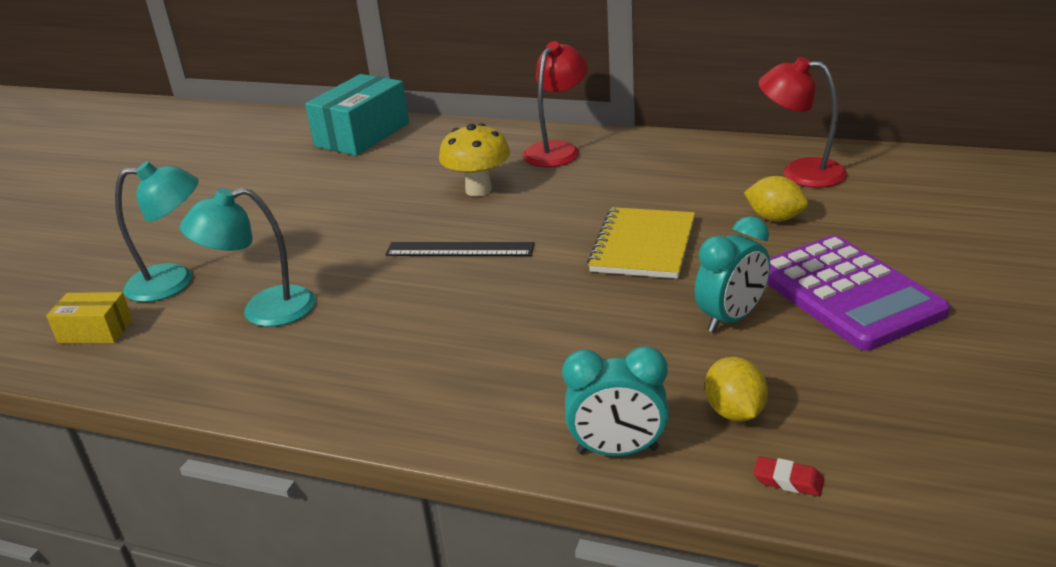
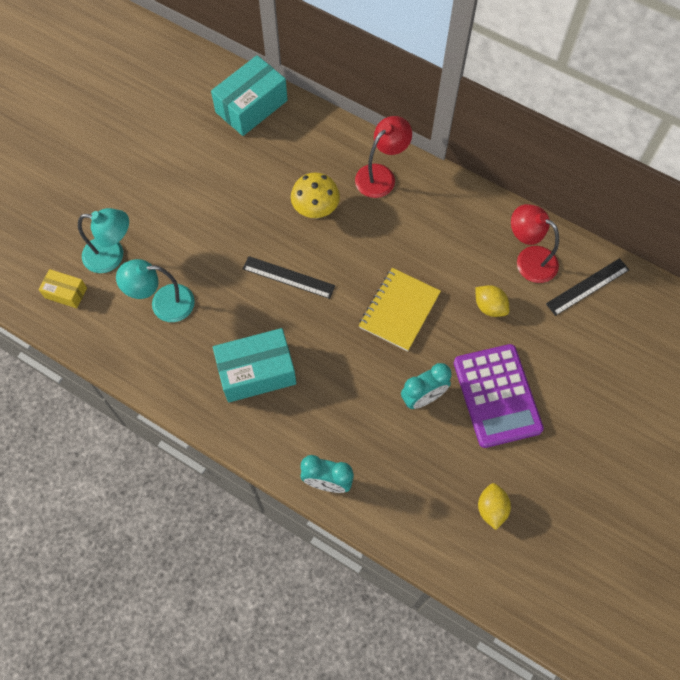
camera: 10 degrees right, 35 degrees up
yellow lemon [705,357,768,422] -> yellow lemon moved to [478,483,511,530]
red eraser [753,456,824,496] -> none
none -> turquoise box [213,328,296,402]
none -> black ruler [546,258,630,316]

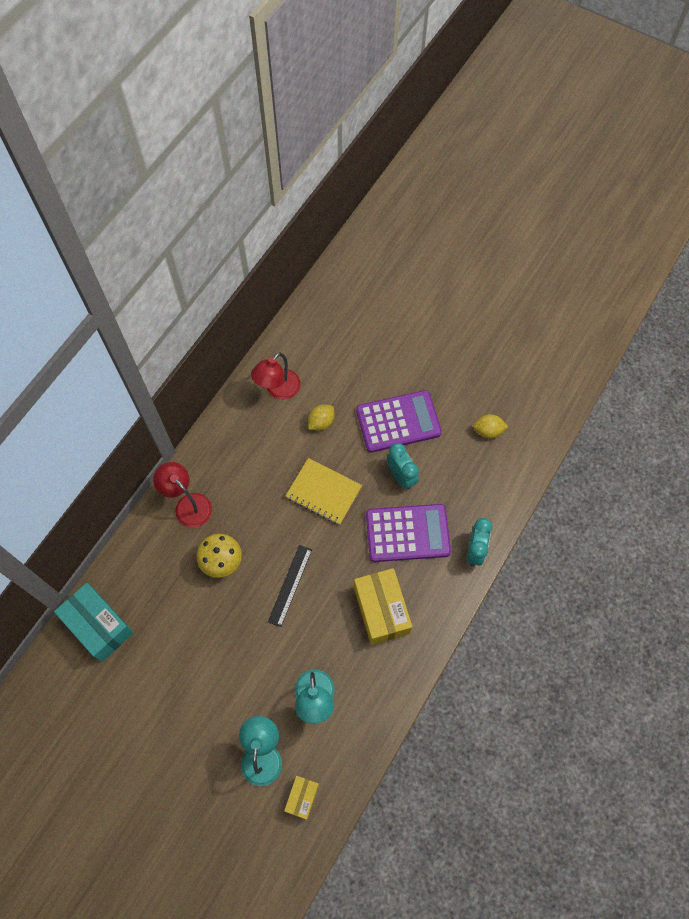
camera: 90 degrees left, 0 degrees up
turquoise box [213,328,296,402] -> yellow box [354,568,412,645]
black ruler [546,258,630,316] -> none
none -> purple calculator [366,504,451,562]

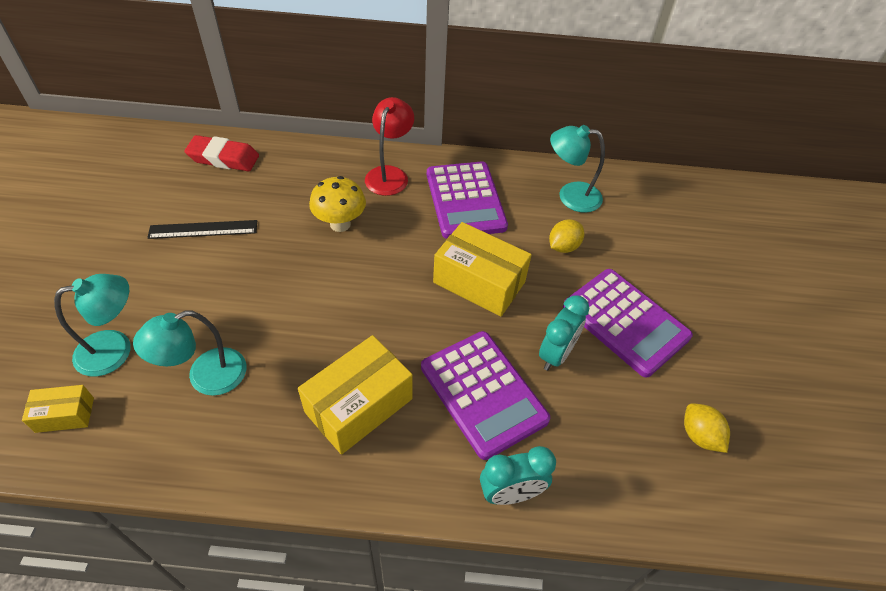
camera: 60 degrees right, 15 degrees down
turquoise box [54,583,134,662] -> red eraser [184,135,259,171]
red lamp [251,352,301,400] -> turquoise lamp [550,125,605,213]
black ruler [268,545,312,627] -> black ruler moved to [147,220,257,239]
yellow notebook [286,458,362,525] -> yellow box [433,222,532,316]
yellow lemon [308,404,334,431] -> yellow lemon turned 60 degrees counterclockwise [549,219,584,253]
none -> purple calculator [427,161,508,239]

